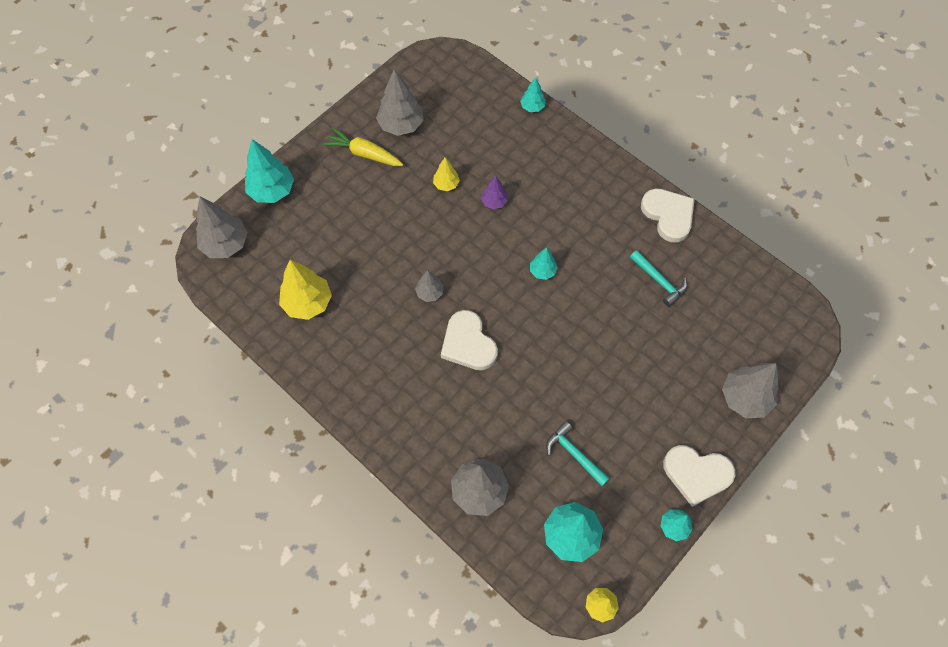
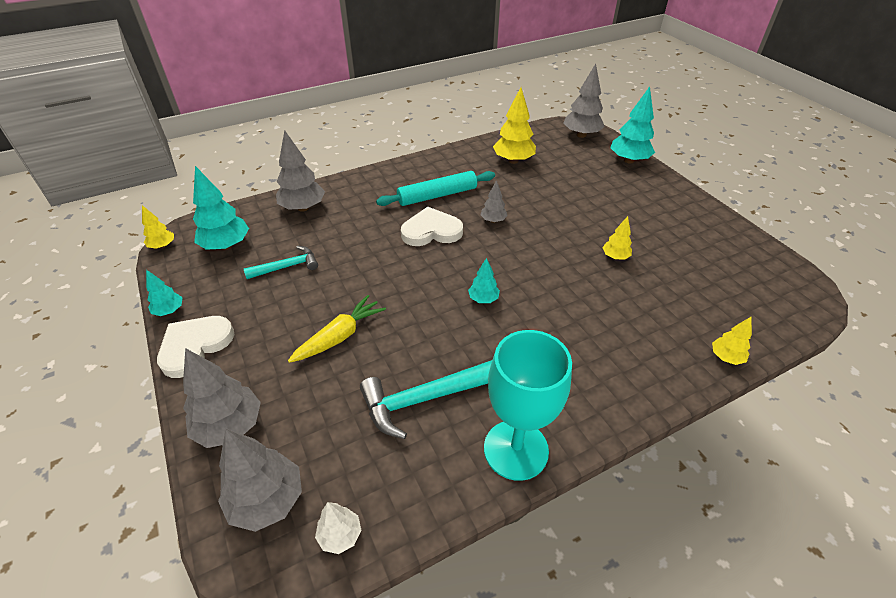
camera: 110 degrees right, 20 degrees down
yellow carrot [322,127,403,166] -> yellow carrot moved to [288,295,386,363]
grey tree [376,69,424,136] -> grey tree moved to [218,429,302,532]
purple tree [481,175,508,209] -> none
turquoise tree [520,77,546,112] -> yellow tree [712,316,752,365]
turquoise hammer [630,250,687,307] -> turquoise hammer [360,360,492,439], size x1.57
white heart [641,189,695,243] -> turquoise goblet [484,330,572,481]
none -> white tree [315,502,362,554]
none -> turquoise rolling pin [376,171,495,206]

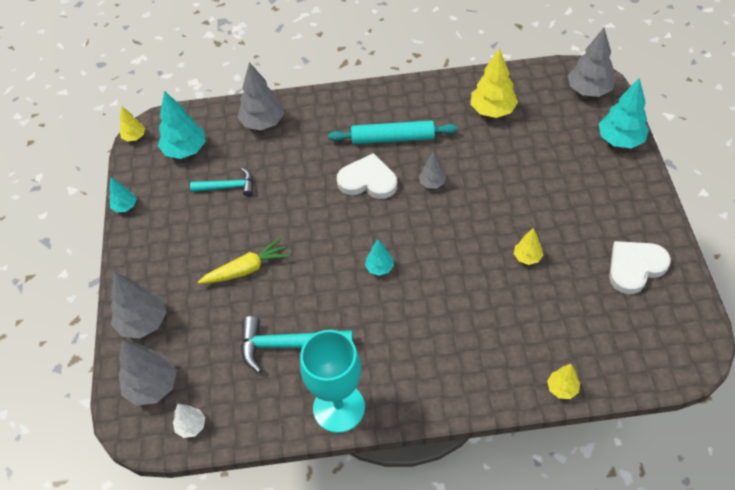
camera: 25 degrees right, 10 degrees up
white heart [157,316,235,378] -> white heart moved to [609,241,671,294]

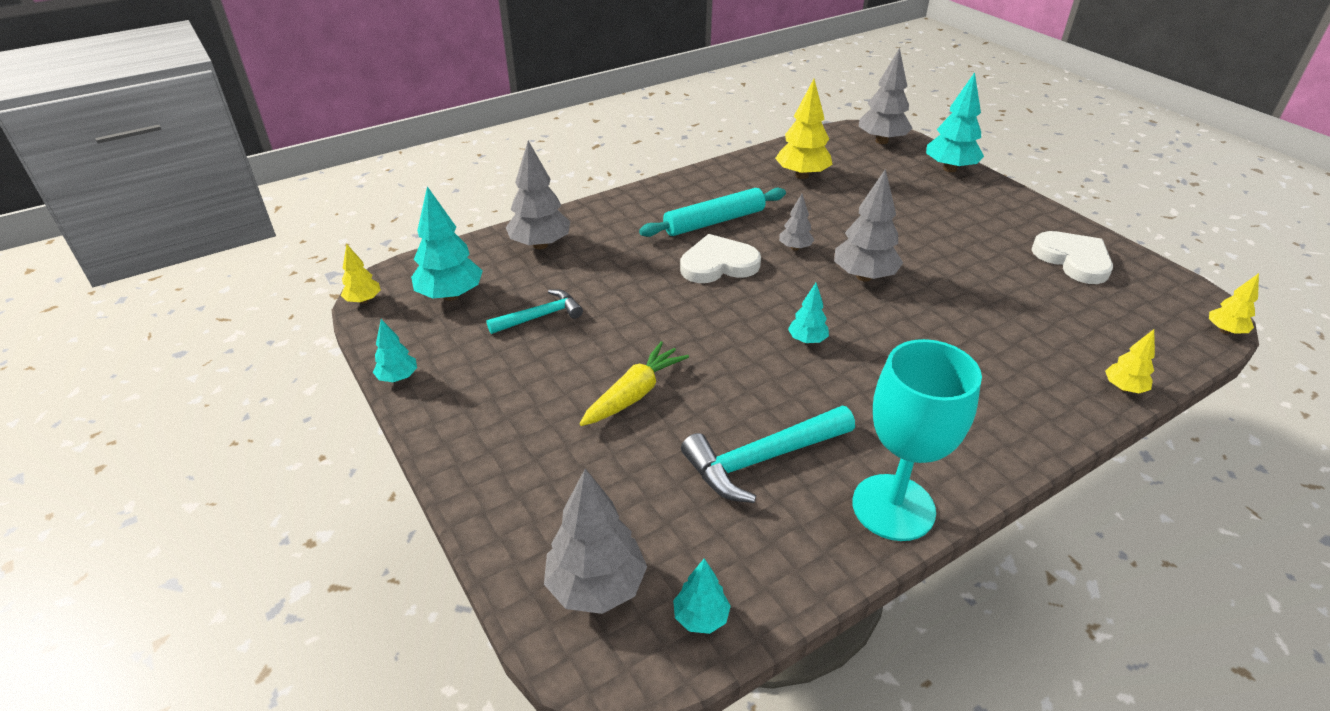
camera: 30 degrees left, 15 degrees down
grey tree [111,272,166,338] -> grey tree moved to [834,169,903,281]
white tree [173,404,205,438] -> turquoise tree [673,558,731,634]
yellow tree [514,228,543,265] -> yellow tree moved to [1209,273,1259,334]
white heart [609,241,671,294] -> white heart turned 120 degrees clockwise [1032,231,1113,284]

